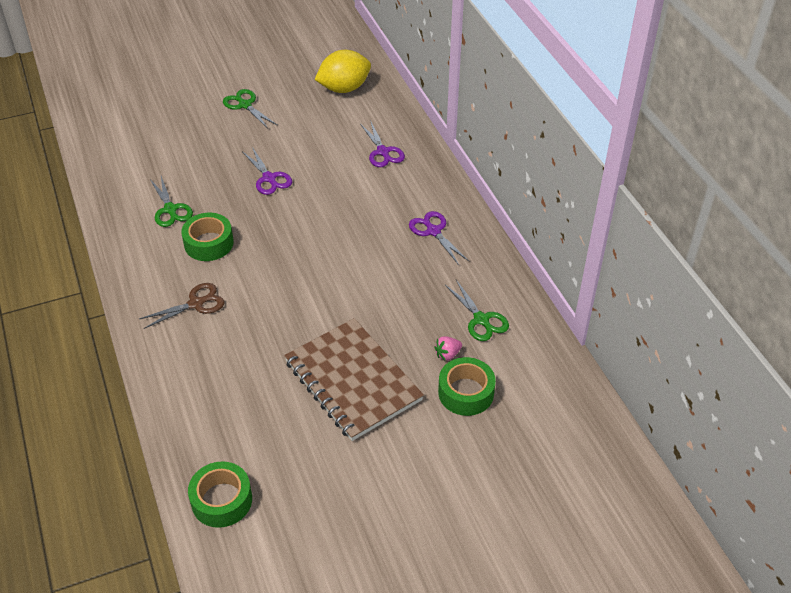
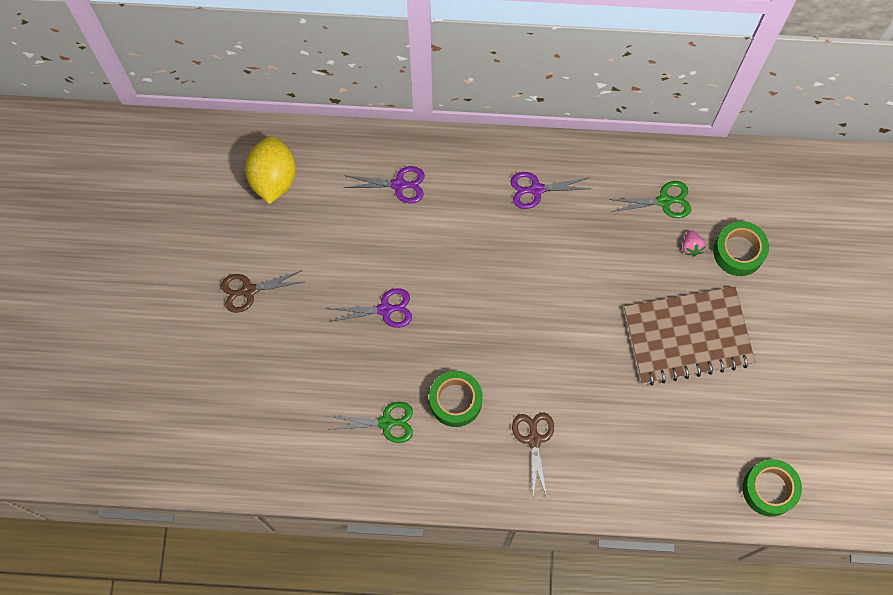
camera: 65 degrees left, 25 degrees up
green scissors [223,89,277,128] -> brown scissors [221,270,303,313]

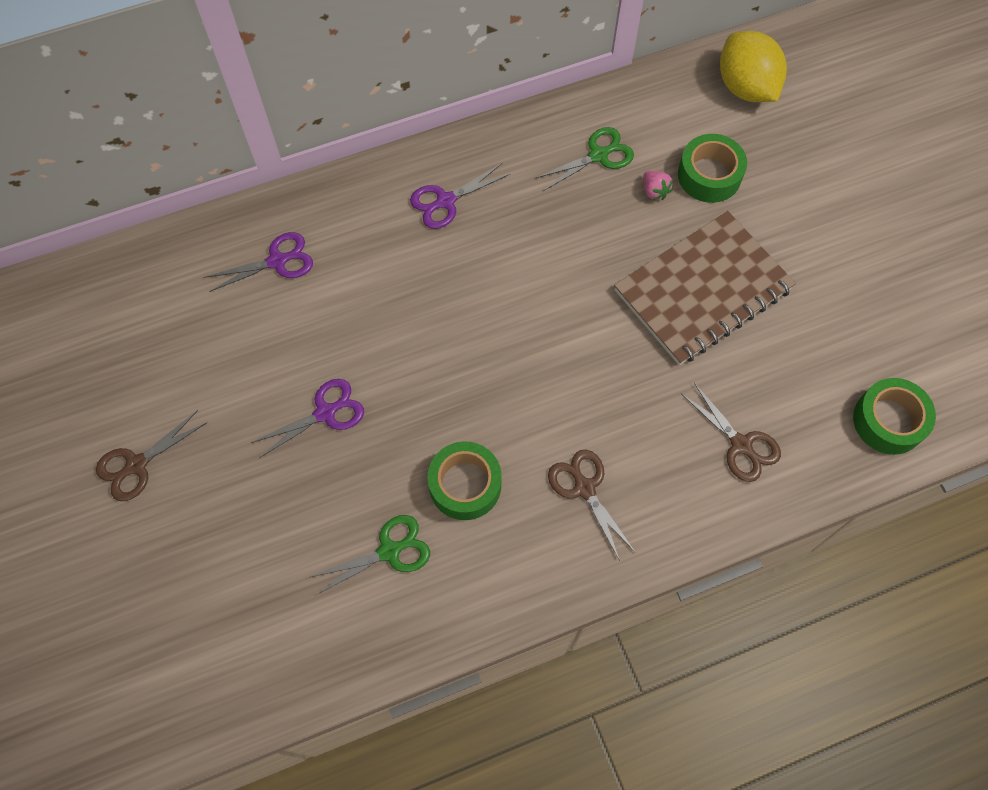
camera: 25 degrees left, 5 degrees down
yellow lemon [245,136,296,204] -> yellow lemon moved to [720,31,787,102]
none -> brown scissors [682,383,781,482]

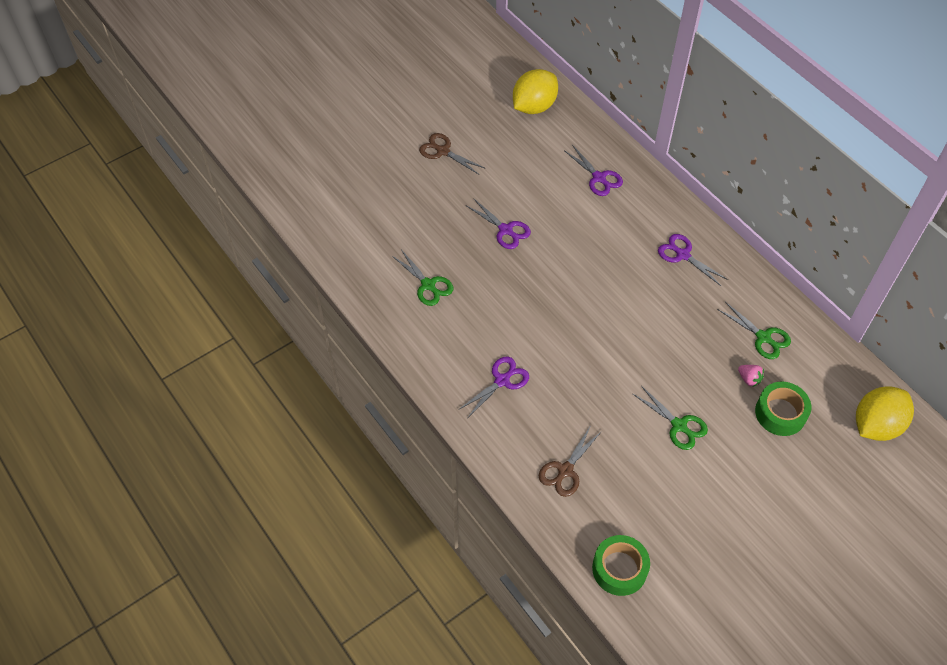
camera: 75 degrees right, 10 degrees down
green tape [427,441,502,520] -> none
brown scissors [548,449,636,561] -> purple scissors [458,357,529,417]
brown notebook [614,211,796,365] -> green scissors [633,386,708,450]
pink strawberry [643,171,673,200] -> pink strawberry turned 90 degrees counterclockwise [738,365,764,387]
none -> yellow lemon [513,69,558,114]

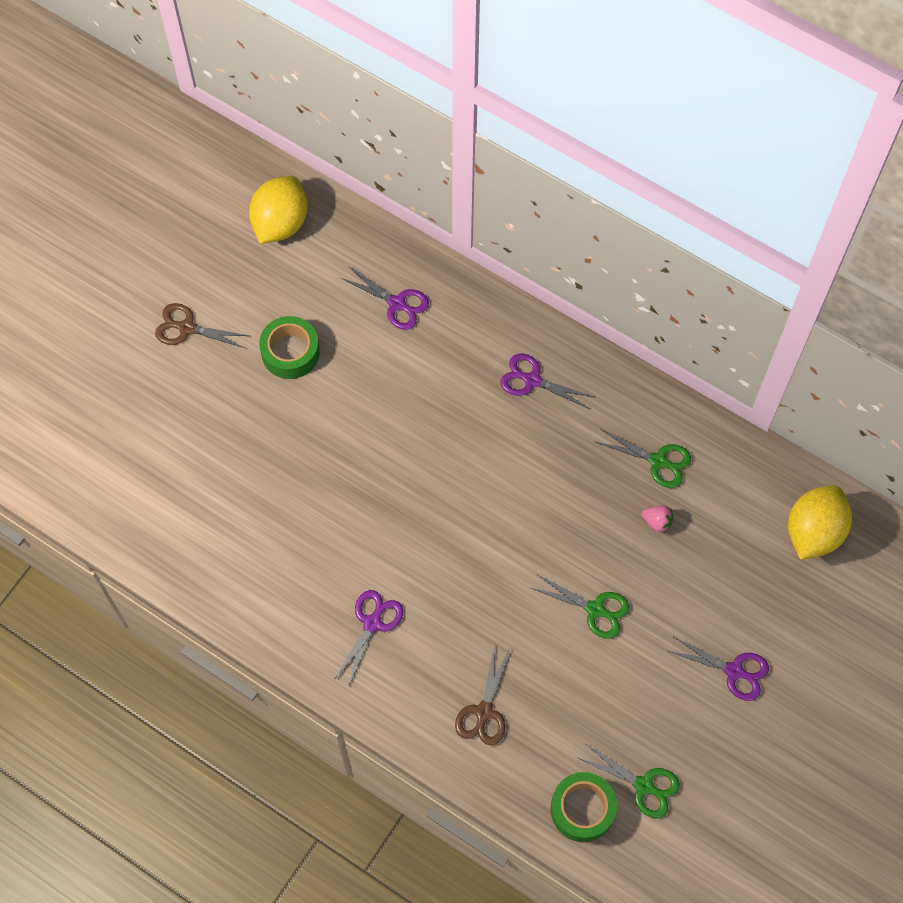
camera: 20 degrees left, 10 degrees up
green scissors [392,251,454,306] -> green scissors moved to [579,744,680,818]
purple scissors [467,199,531,249] -> purple scissors moved to [668,637,769,701]
green tape [755,381,812,436] -> green tape moved to [259,316,320,379]

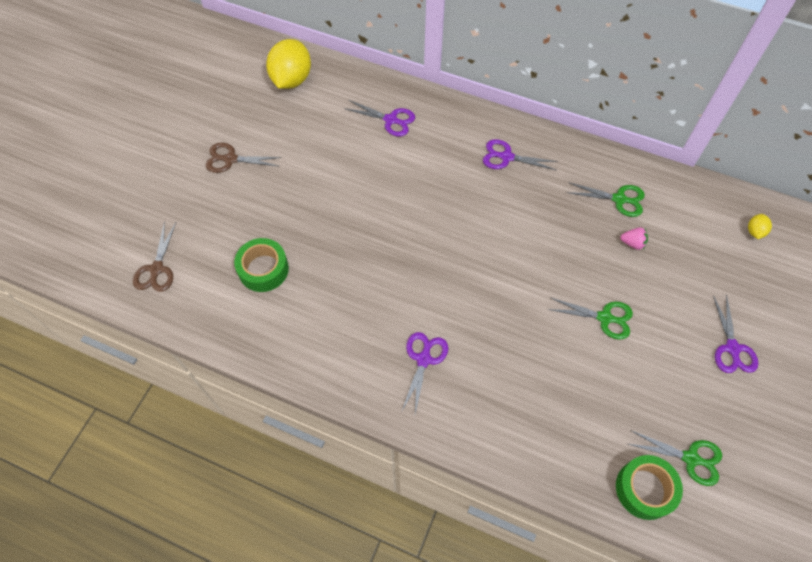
camera: 10 degrees left, 5 degrees down
green tape [259,316,320,379] -> green tape moved to [234,238,289,292]
brown scissors [455,645,510,746] -> brown scissors moved to [133,221,176,292]
purple scissors [668,637,769,701] -> purple scissors turned 75 degrees clockwise [713,295,758,373]
yellow lemon [788,485,852,560] -> yellow lemon [748,214,772,239], size x0.44

